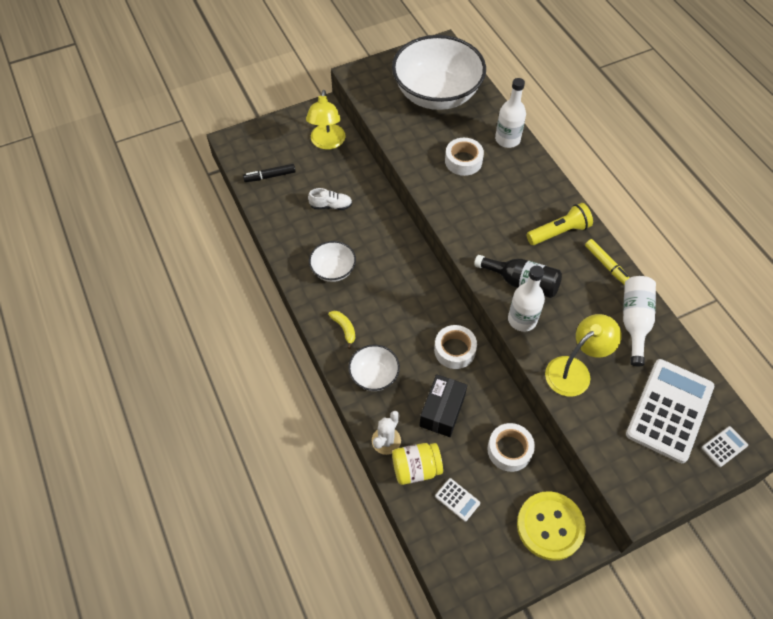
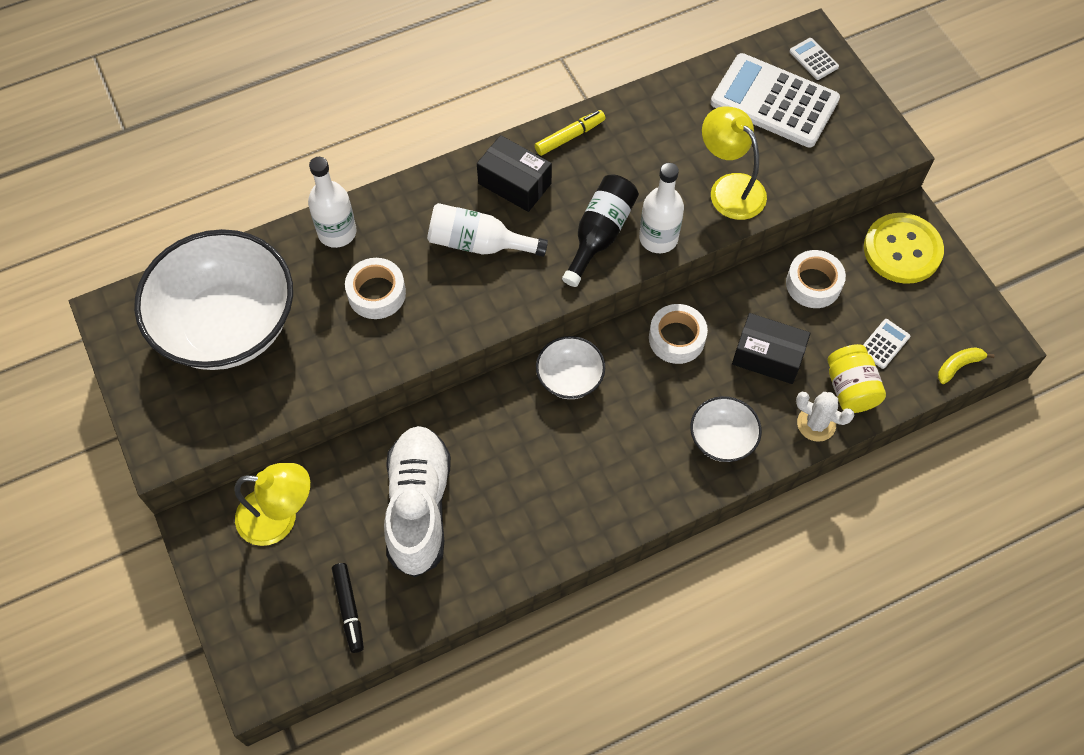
camera: 90 degrees left, 5 degrees up
white shoe [308,188,352,210] -> white shoe [384,426,451,577], size x2.20
white bowl [309,241,356,282] -> white bowl moved to [536,336,605,399]
yellow banana [328,311,355,349] -> yellow banana moved to [938,347,995,384]
yellow flashlight [527,203,593,245] -> black box [477,135,552,212]
white bottle [623,276,656,366] -> white bottle moved to [427,203,548,257]

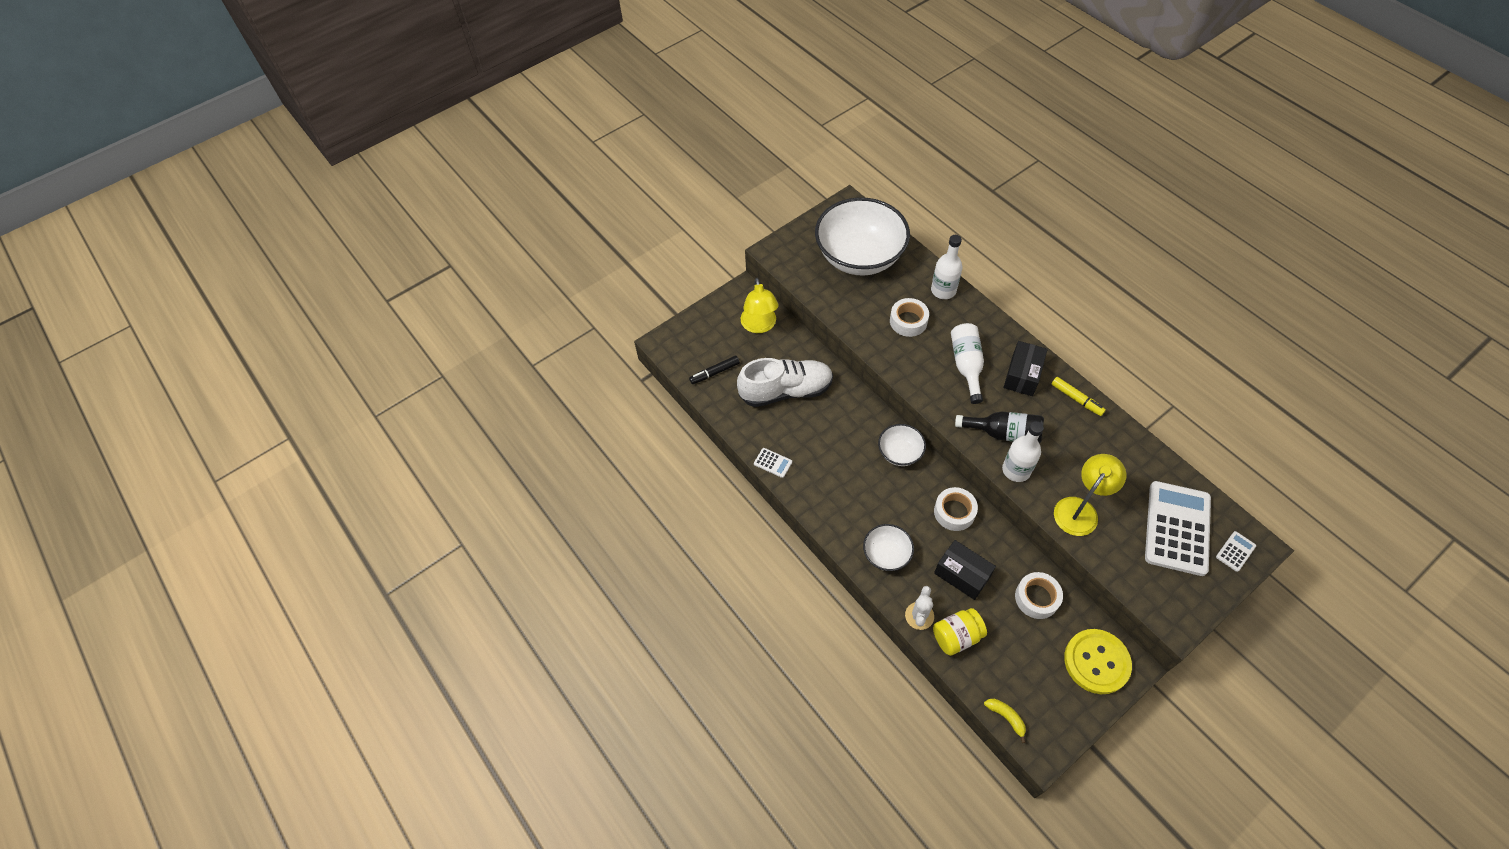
camera: 80 degrees right, 5 degrees down
black box [732,313,811,384] -> black box turned 60 degrees counterclockwise [934,540,996,600]
white calculator [863,319,910,369] -> white calculator moved to [754,448,792,478]

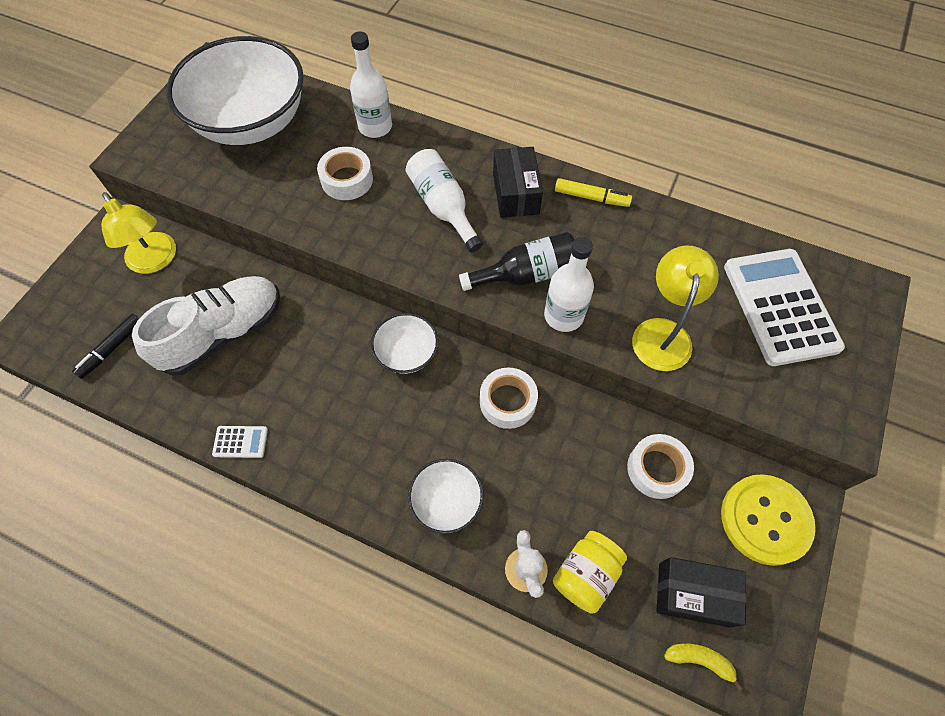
camera: 30 degrees left, 5 degrees up
black box [934,540,996,600] -> black box moved to [656,557,746,627]
white calculator [1216,531,1256,572] -> none

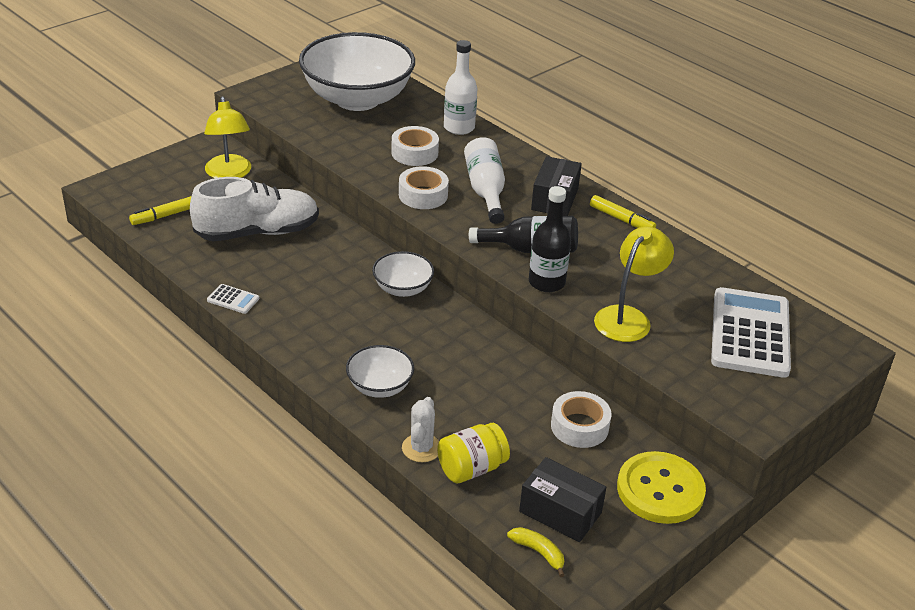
camera: 20 degrees right, 25 degrees down
black marker [72,313,140,379] -> yellow marker [129,196,191,225]
white tape [480,368,538,429] -> white tape moved to [399,166,449,209]
white bottle [544,237,594,332] -> black bottle [529,186,571,292]

